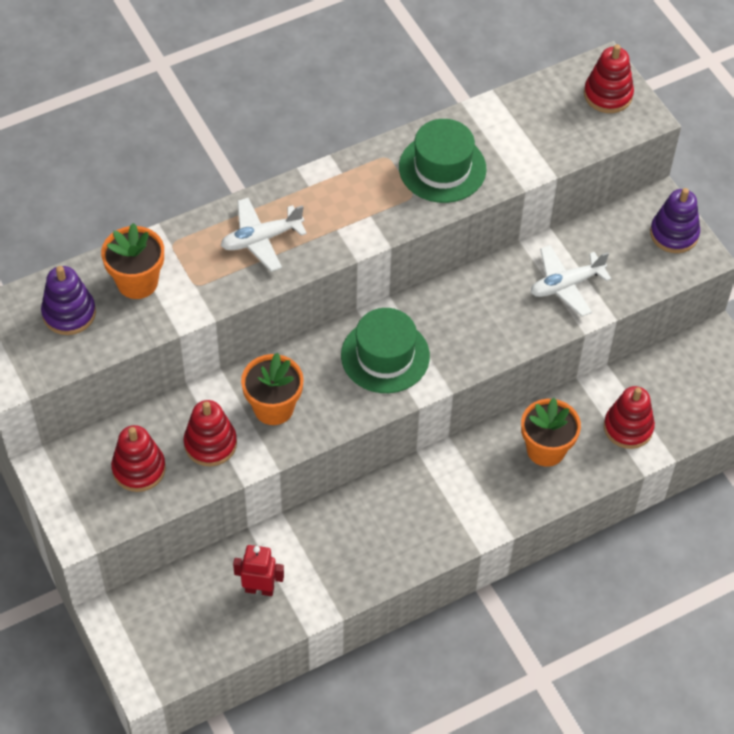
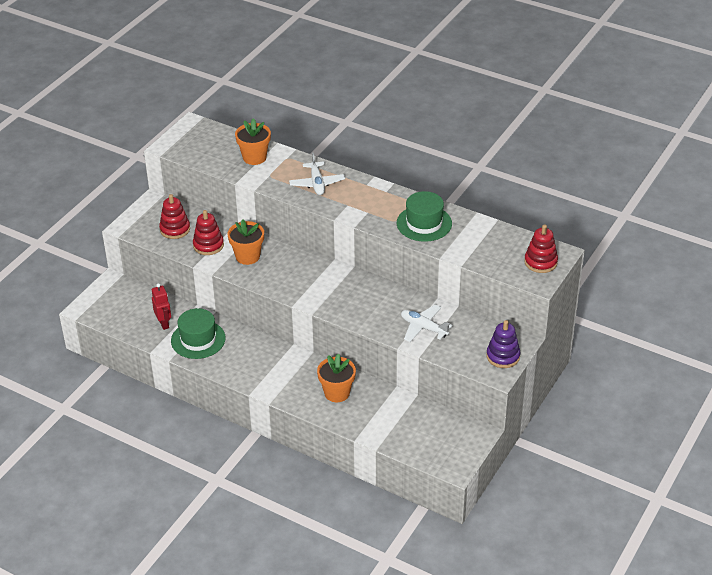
camera: 60 degrees right, 15 degrees down
purple stacking toy [41,266,96,335] -> none
white plane [221,198,307,272] -> white plane turned 135 degrees counterclockwise [289,152,345,195]
green hat [341,308,430,393] -> green hat moved to [171,308,226,359]
red stacking toy [604,386,655,449] -> none

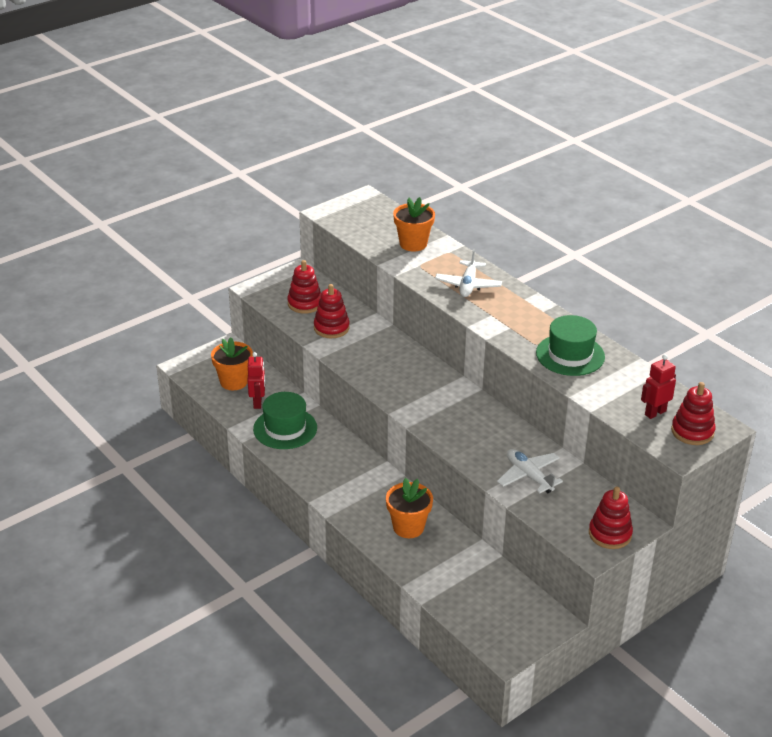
camera: 20 degrees right, 5 degrees down
orange flower pot [228,219,264,265] -> orange flower pot moved to [211,337,253,390]
purple stacking toy [486,320,520,368] -> red stacking toy [589,486,633,549]
none -> red robot [641,354,676,419]

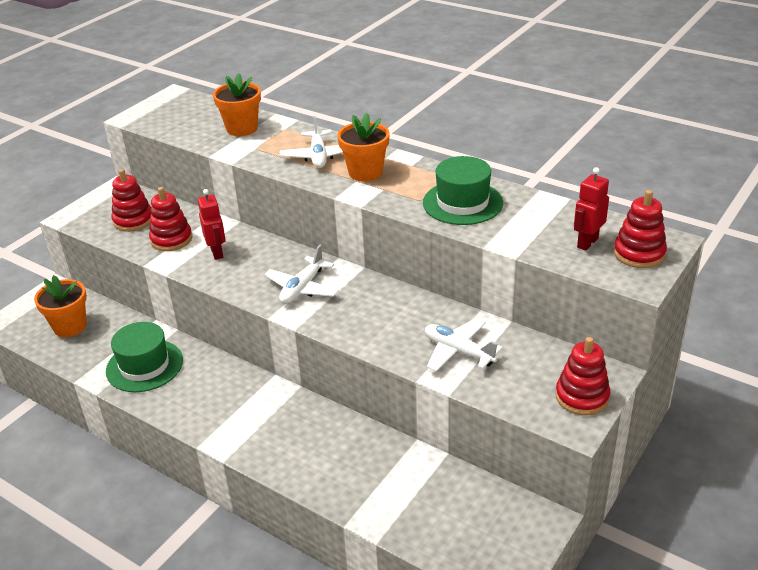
camera: 15 degrees left, 0 degrees up
red robot [248,352,265,409] -> red robot moved to [198,189,226,260]
orange flower pot [386,478,433,538] -> orange flower pot moved to [337,113,389,181]
none -> white plane [264,245,339,304]

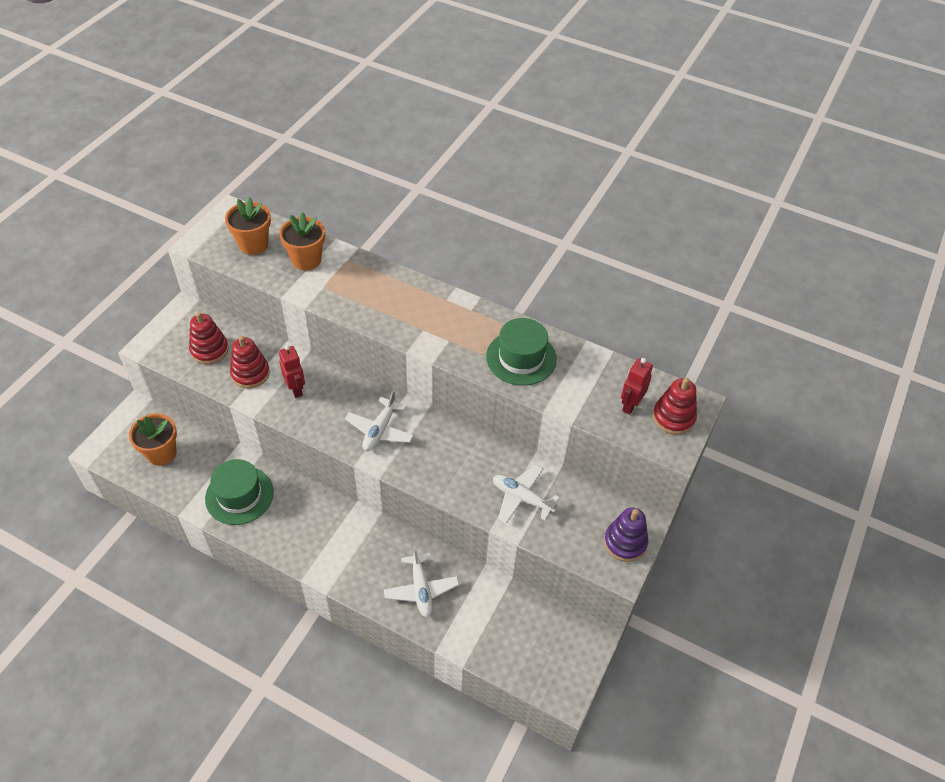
camera: 10 degrees left, 15 degrees up
white plane [280,116,343,168] -> white plane moved to [384,545,459,617]
orange flower pot [337,113,389,181] -> orange flower pot moved to [225,197,271,255]
red stacking toy [555,337,610,416] -> purple stacking toy [604,508,648,562]

